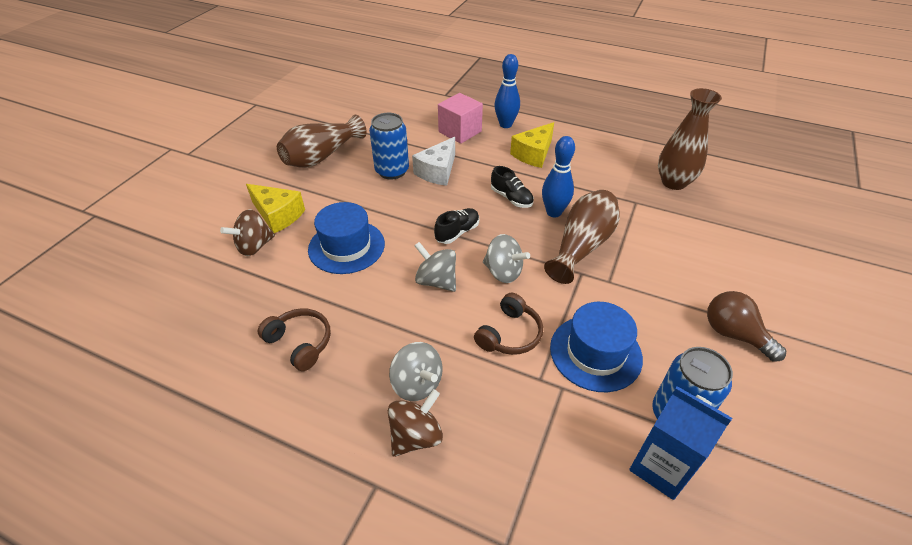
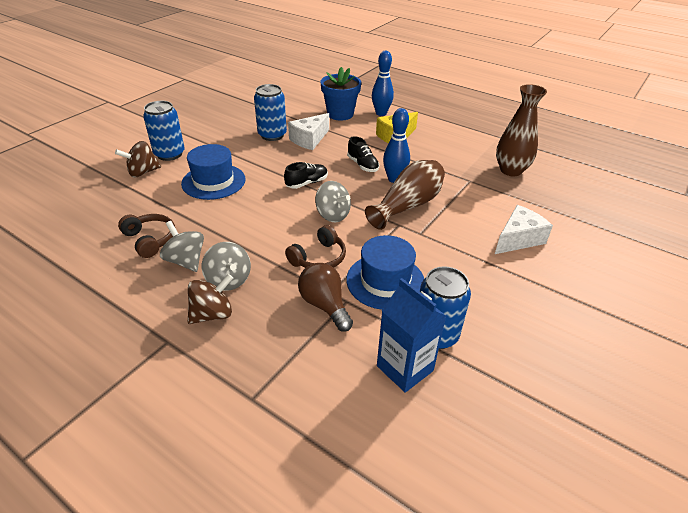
camera: 10 degrees right, 5 degrees down
yellow cheese [246,184,305,233] -> blue can [143,101,185,161]
brown vase [277,115,366,168] -> none
grey spinning top [414,242,456,292] -> grey spinning top moved to [160,221,204,272]
pink cube [438,93,483,144] -> blue flower pot [320,67,361,120]
brown light bulb [707,291,786,361] -> brown light bulb moved to [298,263,353,332]
none -> white cheese [495,205,553,254]

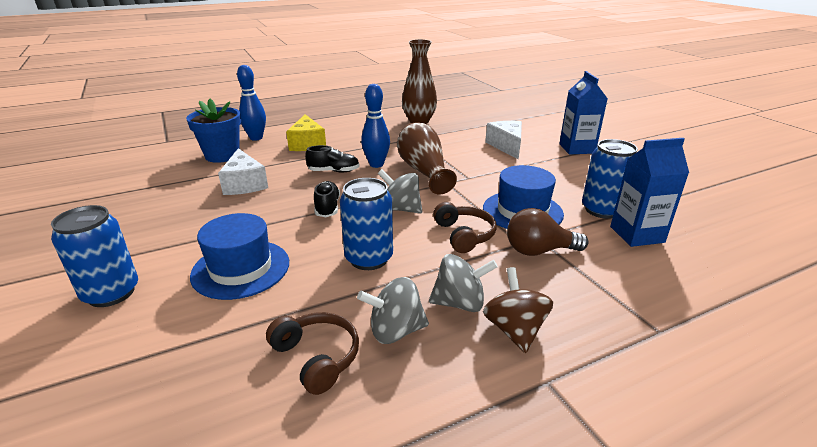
camera: 60 degrees left, 10 degrees down
brown spinning top [115,141,161,177] -> none
brown headphones [118,214,175,258] -> brown headphones turned 60 degrees clockwise [266,312,359,395]
blue can [254,84,287,141] -> blue can moved to [340,178,393,270]
grey spinning top [315,181,351,222] -> grey spinning top turned 135 degrees counterclockwise [378,169,422,214]
none -> blue carton [559,71,608,155]

